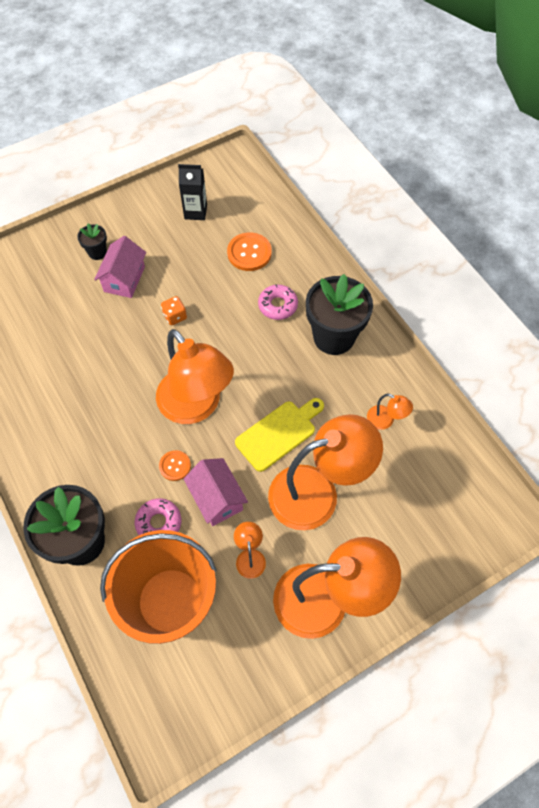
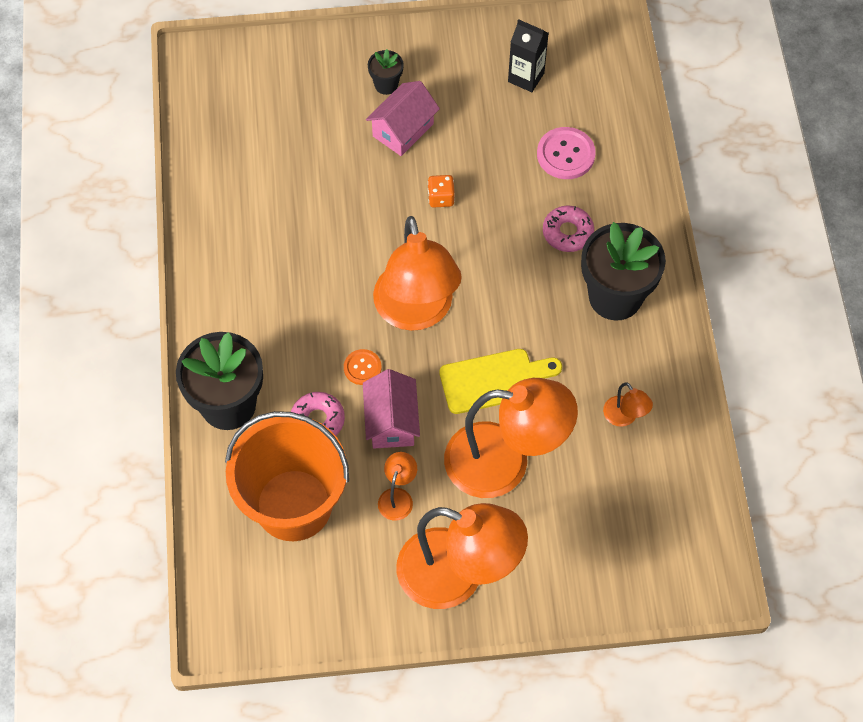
camera: 25 degrees right, 0 degrees up
orange button [227,232,272,271] -> pink button [537,127,596,179]

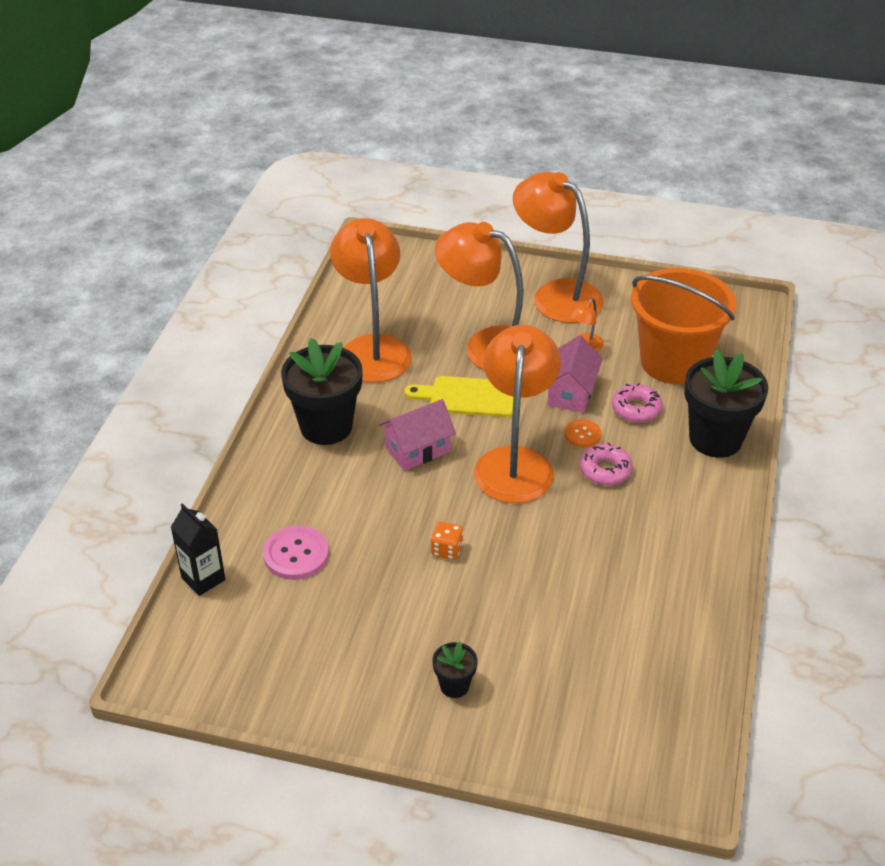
camera: 160 degrees left, 20 degrees down
pink house [366,81,440,156] -> pink house moved to [379,399,456,471]
black carton [508,19,549,92] -> black carton moved to [171,503,226,596]
pink donut [543,205,594,252] -> pink donut moved to [580,443,633,485]
orange lamp [603,382,653,427] -> orange lamp [330,218,412,382], size x2.40

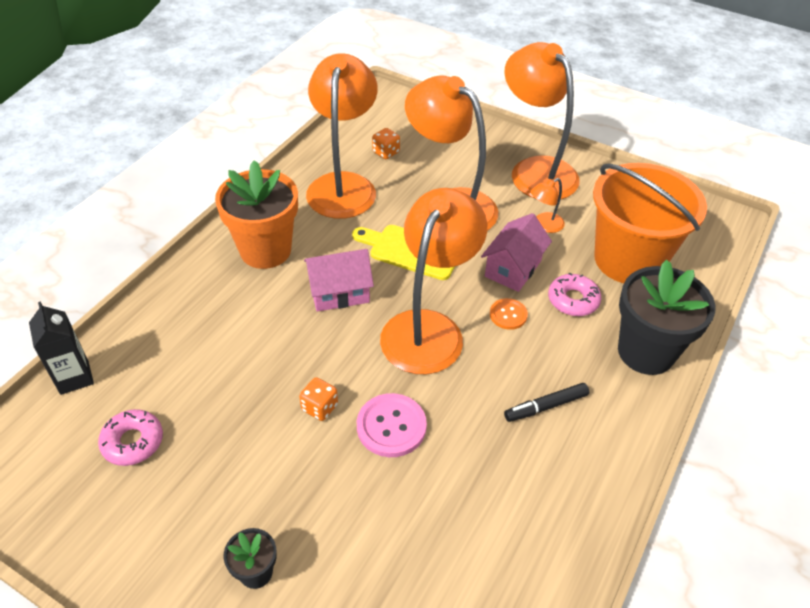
camera: 15 degrees right, 5 degrees up
pink button [263,526,329,580] -> pink button moved to [357,393,427,457]
black flower pot [281,338,363,445] -> orange flower pot [215,160,298,269]
pink donut [580,443,633,485] -> pink donut moved to [98,409,163,466]
none -> orange dice [372,128,400,159]
none -> black marker [504,383,589,422]

